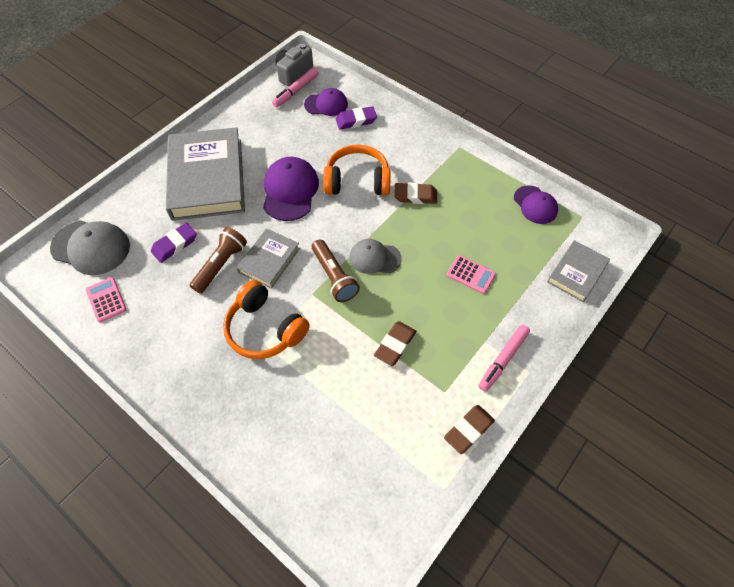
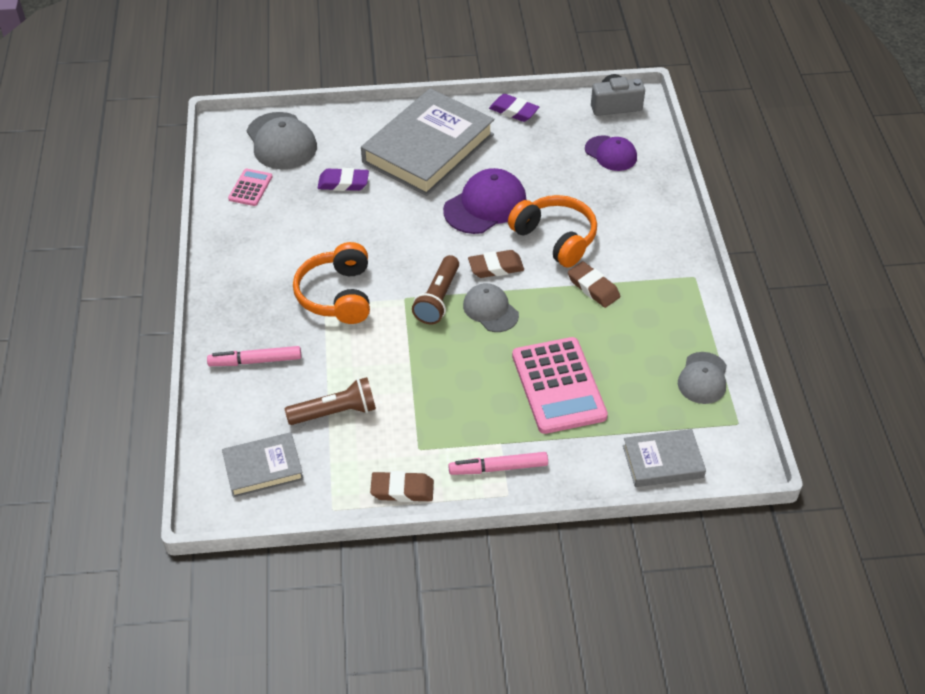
camera: 45 degrees right, 10 degrees down
brown flashlight [190,227,247,294] -> brown flashlight moved to [285,377,376,425]
grey book [237,228,300,289] -> grey book moved to [222,432,304,498]
pink marker [272,68,319,107] -> pink marker moved to [207,346,301,366]
purple eraser [336,106,377,130] -> purple eraser moved to [489,94,539,122]
brown eraser [374,321,416,366] -> brown eraser moved to [468,250,524,278]
pink calculator [447,255,496,294] -> pink calculator [512,337,608,434], size x2.01
purple cap [514,185,558,224] -> grey cap [678,352,727,404]

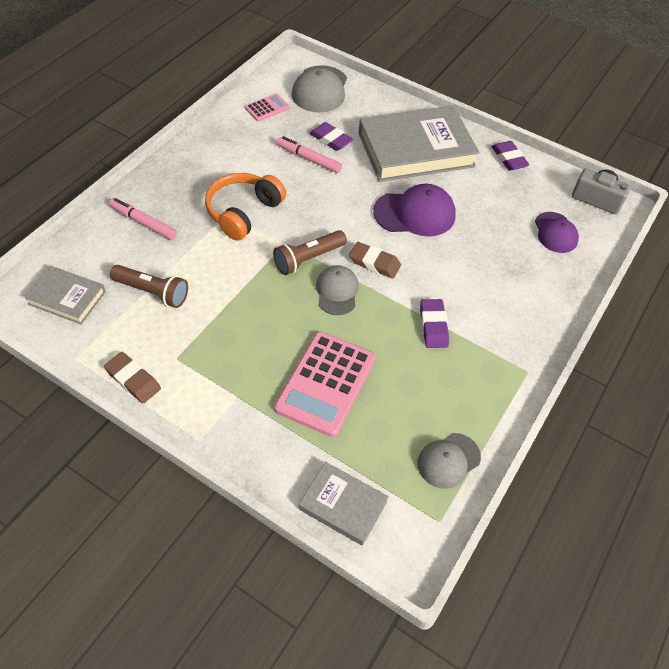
camera: 35 degrees right, 5 degrees up
pink marker [448,452,548,475] -> pink marker moved to [277,136,342,173]
orange headphones [508,195,597,268] -> none
brown eraser [568,261,620,308] -> purple eraser [420,299,449,348]

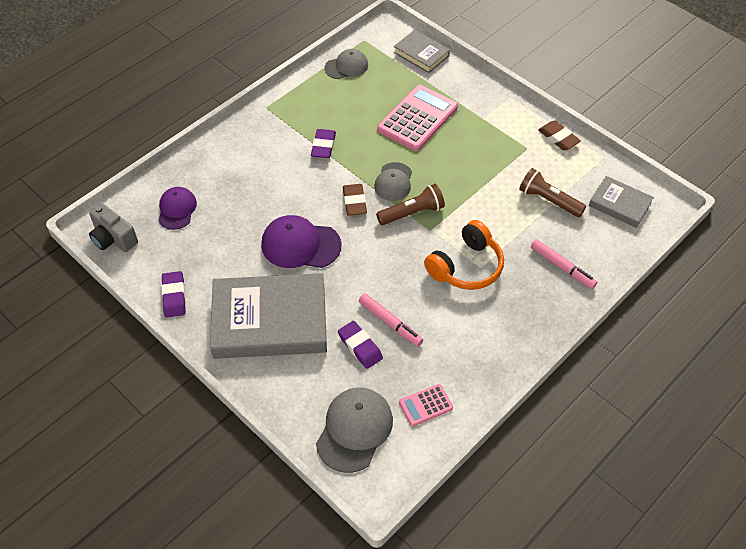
camera: 165 degrees left, 0 degrees up
brown eraser [349,242,401,278] -> brown eraser turned 45 degrees clockwise [343,184,367,216]

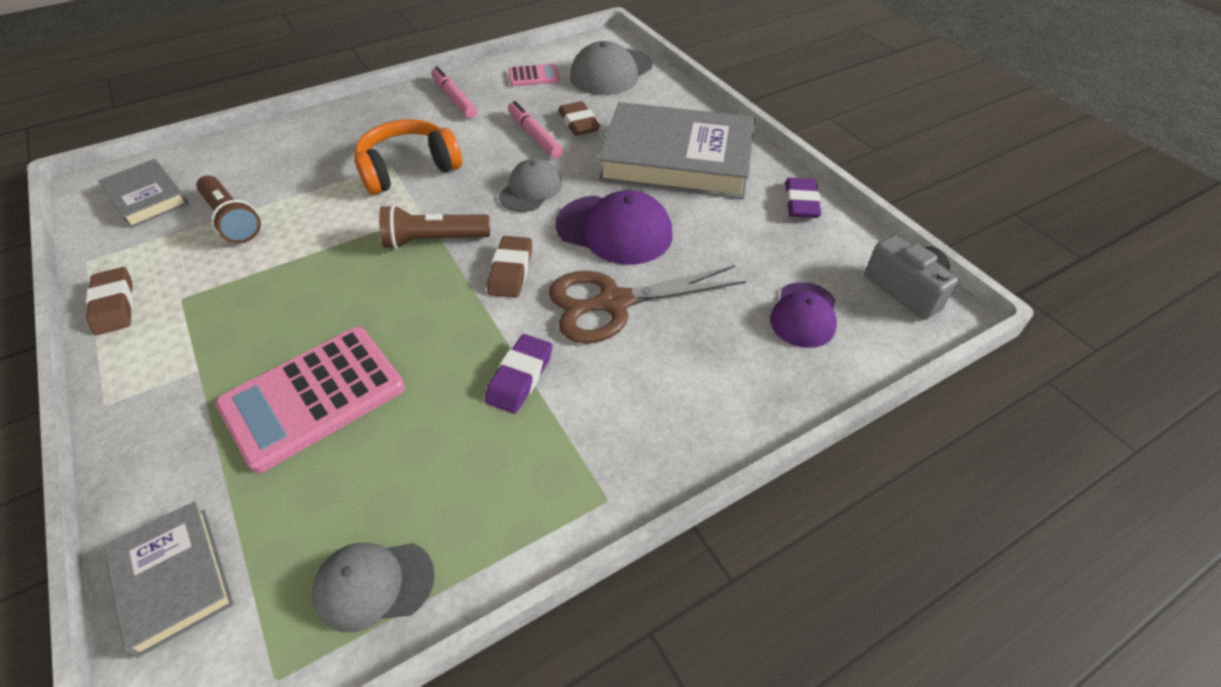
camera: 165 degrees left, 5 degrees down
purple eraser [338,321,383,369] -> brown eraser [558,101,600,136]
grey cap [374,162,412,201] -> grey cap moved to [498,158,562,212]
pink marker [531,239,597,289] -> pink marker moved to [431,66,477,118]
none -> brown scissors [548,265,746,343]

